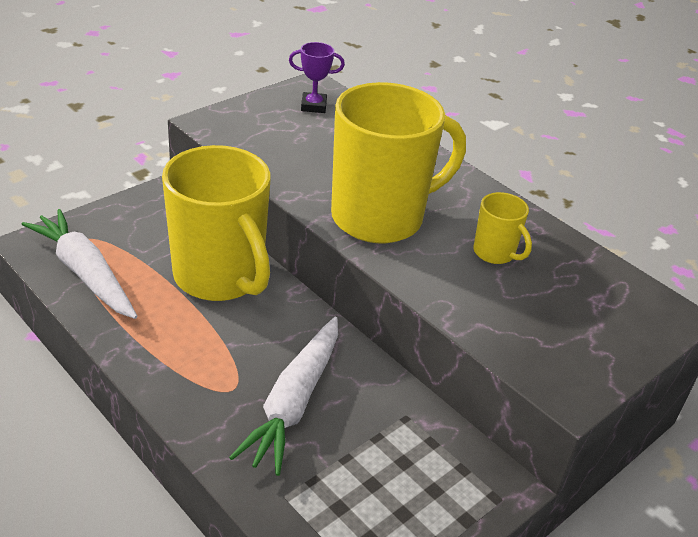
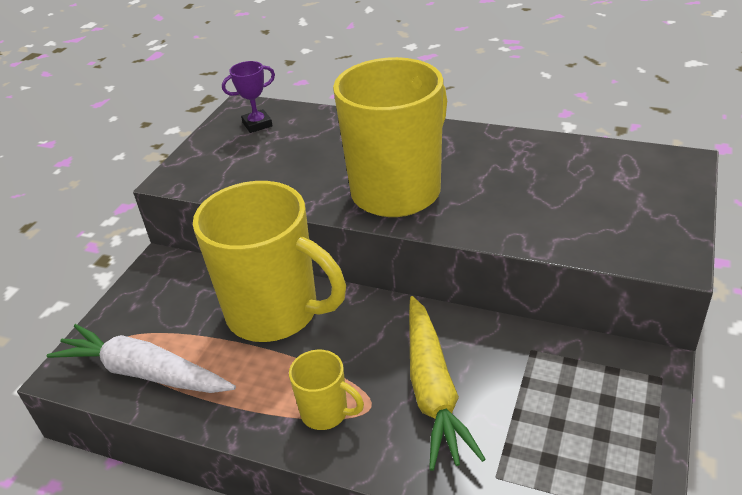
camera: 20 degrees left, 0 degrees up
white carrot [229,317,338,476] -> yellow carrot [409,296,486,471]
yellow mug [474,192,532,264] -> yellow mug moved to [289,350,364,430]

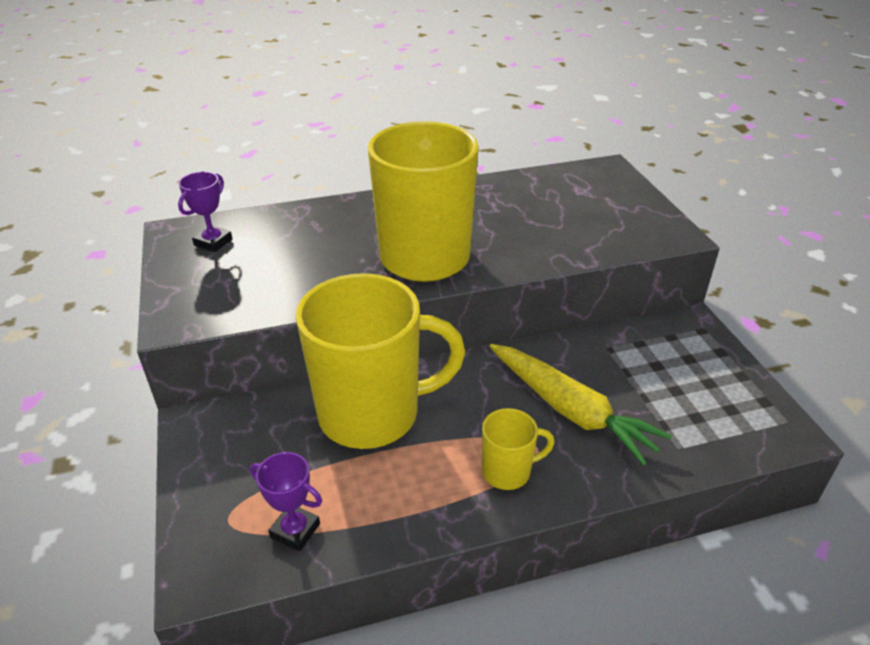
camera: 40 degrees left, 0 degrees up
white carrot [47,324,236,393] -> purple trophy [250,452,322,551]

